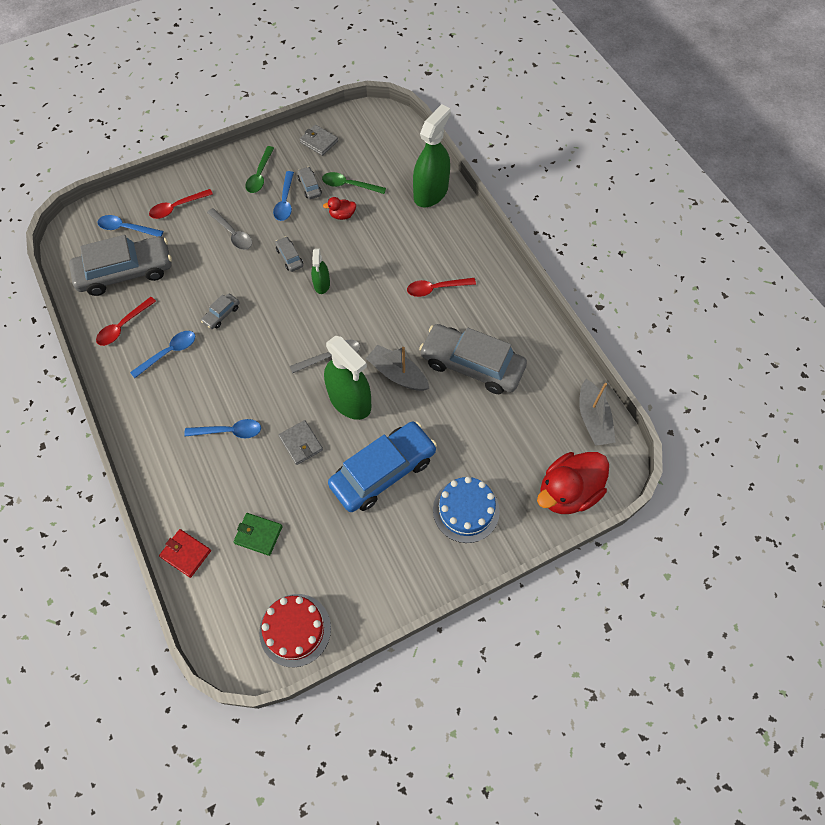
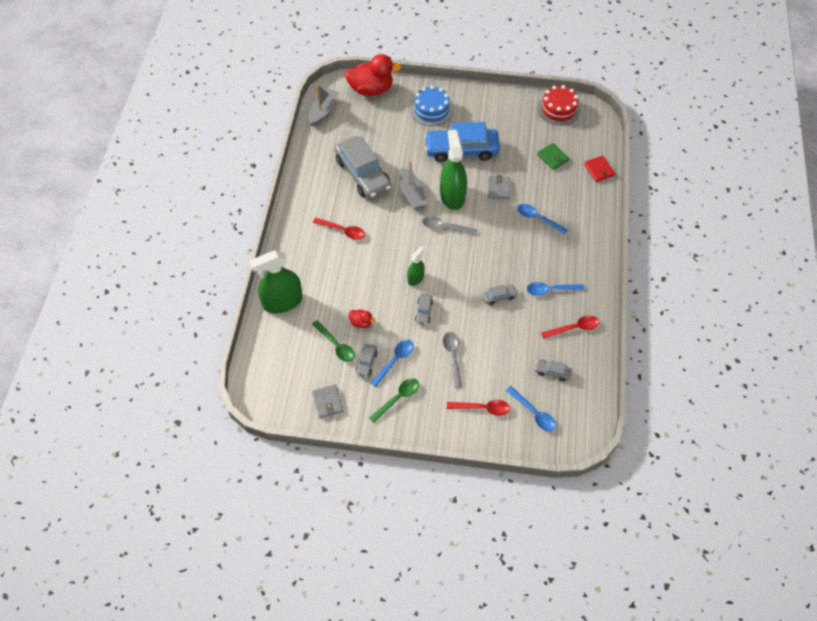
camera: 145 degrees left, 5 degrees down
grey car [69,235,172,296] -> grey car [534,360,572,381], size x0.42

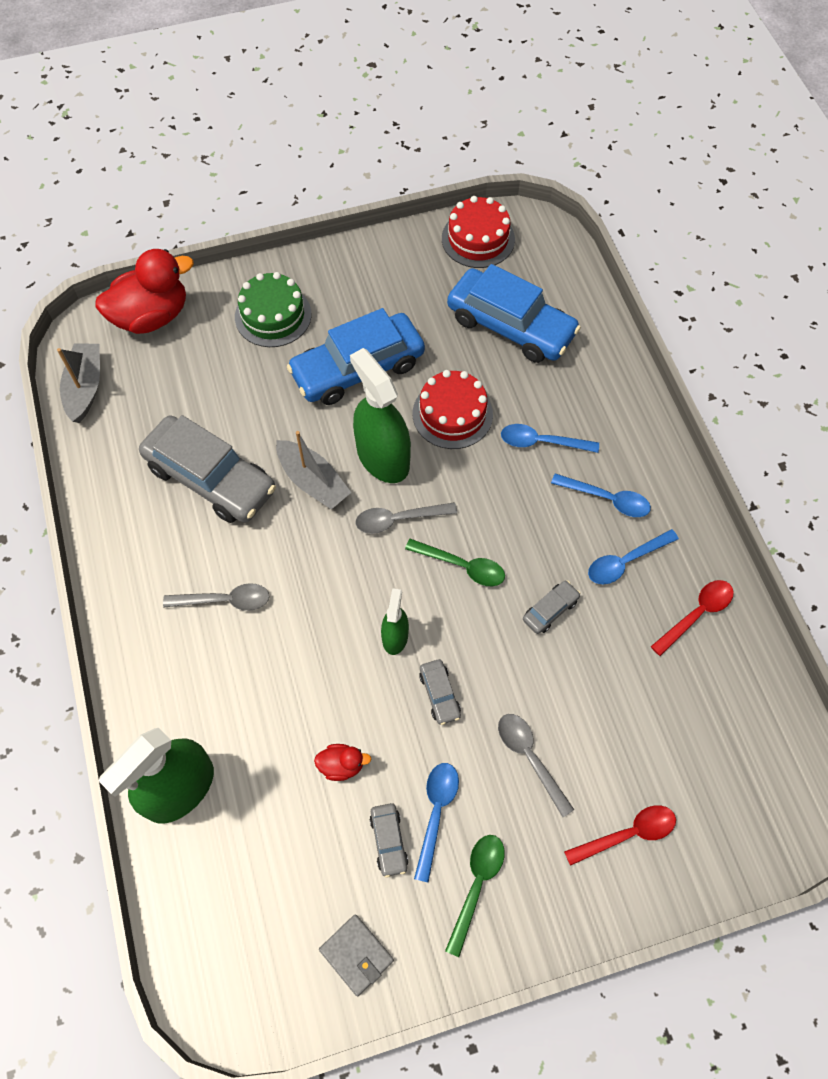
camera: 25 degrees left, 5 degrees up
green spoon [312,320,355,362] -> green spoon moved to [405,539,505,587]
red spoon [313,217,365,240] -> grey spoon [163,583,270,611]
blue cake [411,86,453,126] -> green cake [235,272,312,347]
grey wallet [488,175,510,199] -> red cake [413,370,493,449]
blue spoon [506,386,556,431] -> blue spoon moved to [551,473,651,517]
grey car [534,360,572,381] -> none
green wallet [537,143,569,170] -> blue car [447,264,581,363]
red wallet [584,156,615,182] -> none

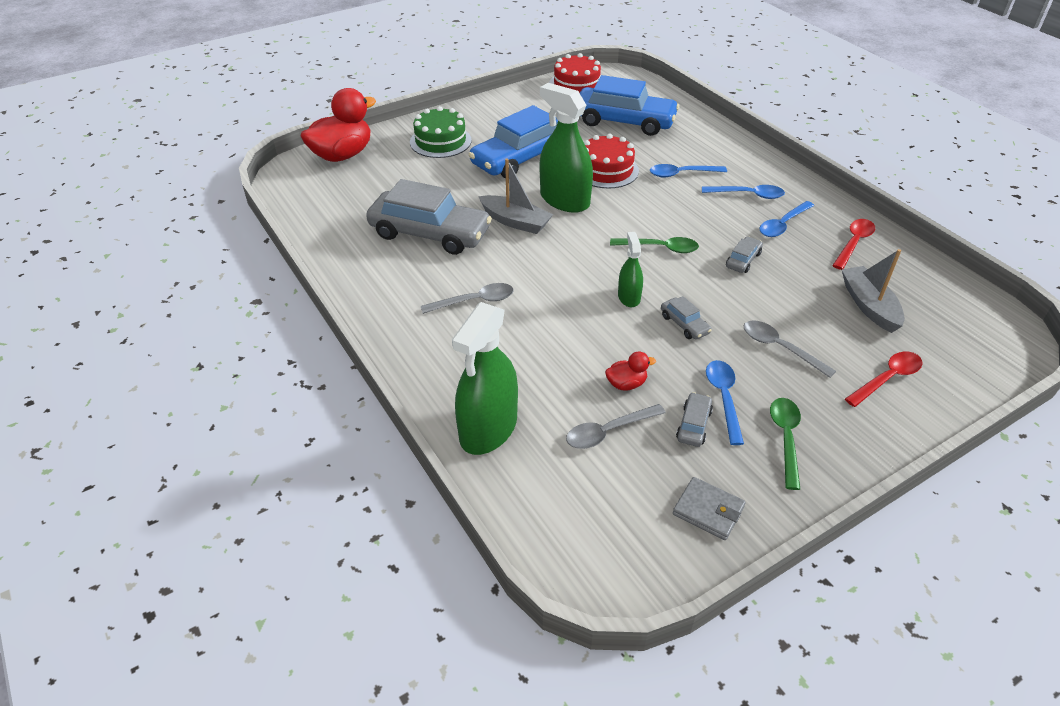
camera: 15 degrees left, 20 degrees down
grey boat [57,343,100,423] -> grey boat moved to [842,249,905,333]
grey spoon [356,502,457,534] -> grey spoon moved to [566,404,666,449]
grey car [369,803,408,878] -> grey car turned 135 degrees counterclockwise [676,392,713,447]

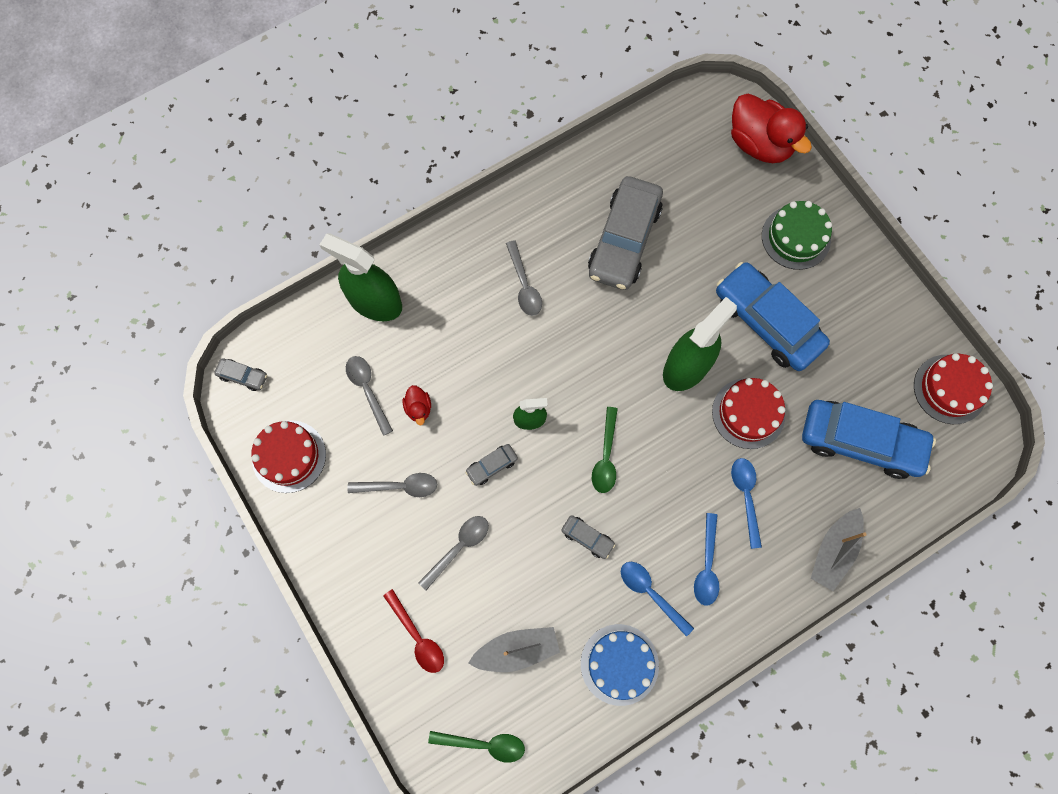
camera: 90 degrees right, 30 degrees up
grey boat [478,159,553,234] -> grey boat moved to [811,508,867,591]
blue car [580,75,680,136] -> blue car turned 90 degrees counterclockwise [802,400,936,479]
grey wallet [673,477,745,540] -> red cake [252,420,326,493]
grey car [676,392,713,447] -> grey car moved to [214,358,267,391]
blue spoon [706,360,744,445] -> grey spoon [348,473,437,497]
green spoon [770,398,801,490] -> green spoon moved to [428,731,525,763]
red spoon [832,219,875,270] -> blue cake [581,624,659,706]

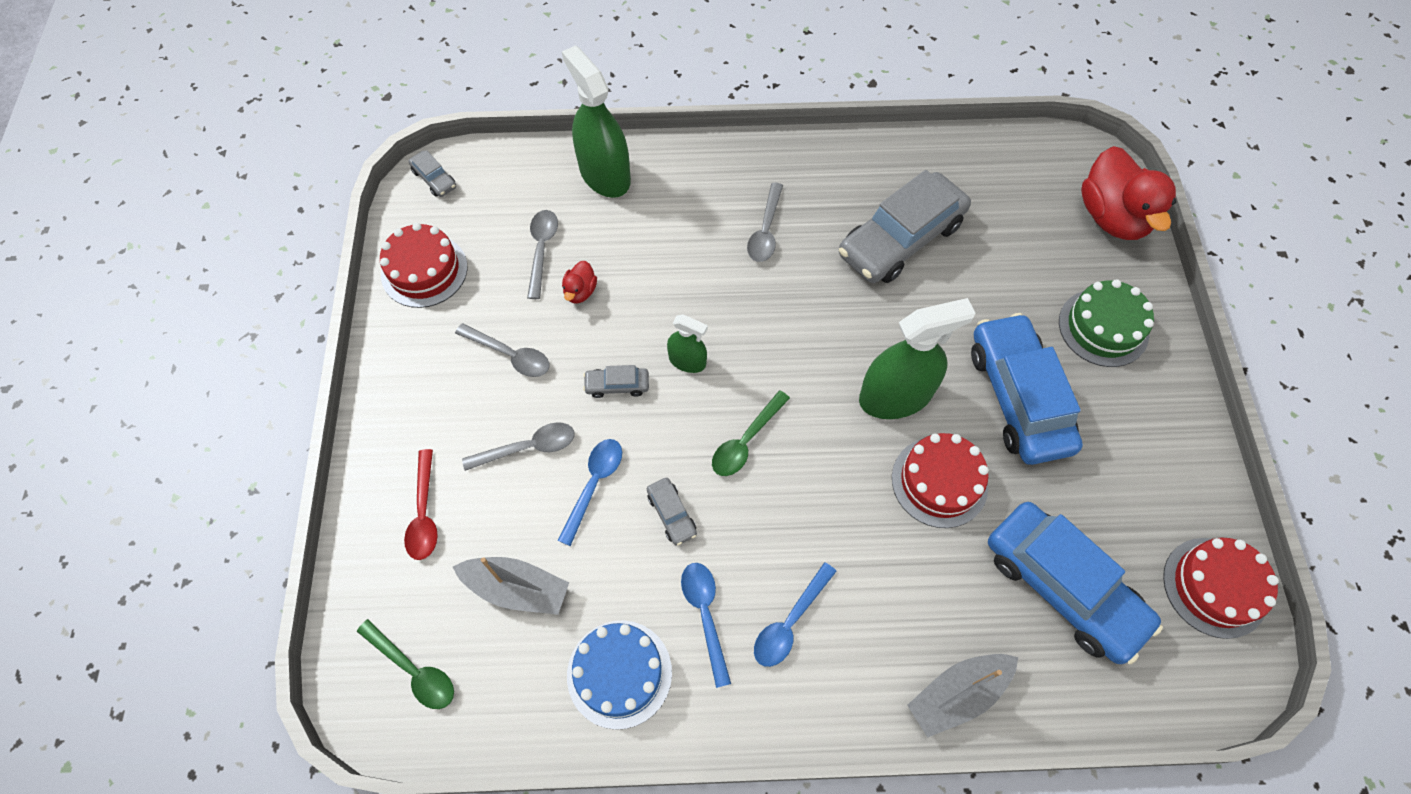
camera: 30 degrees right, 10 degrees down
blue spoon [731,458,762,549] -> blue spoon moved to [557,439,622,546]

